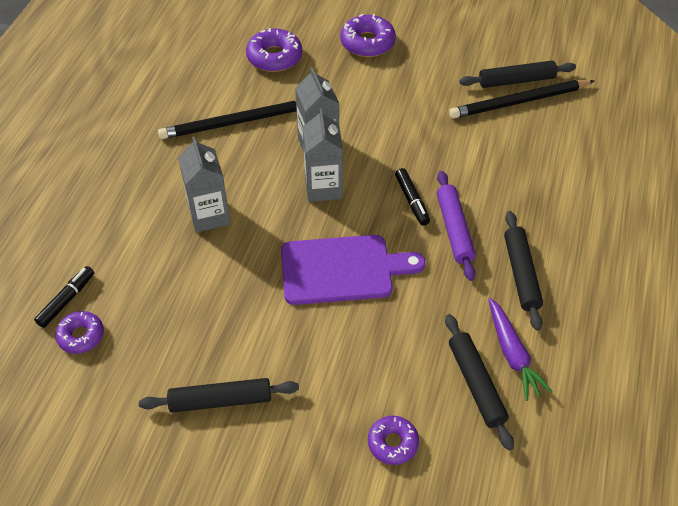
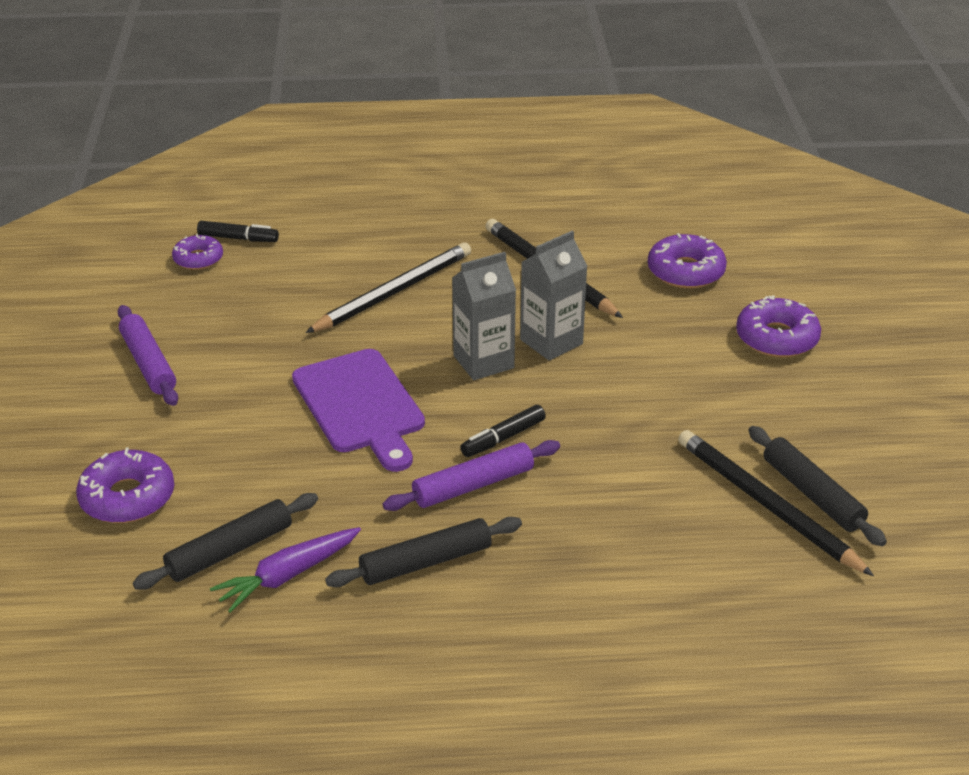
camera: 70 degrees right, 15 degrees down
black rolling pin [139,378,299,413] -> purple rolling pin [118,305,178,406]
grey carton [178,137,231,233] -> black pencil [305,242,471,333]
purple donut [368,415,419,465] -> purple donut [76,448,174,523], size x1.54

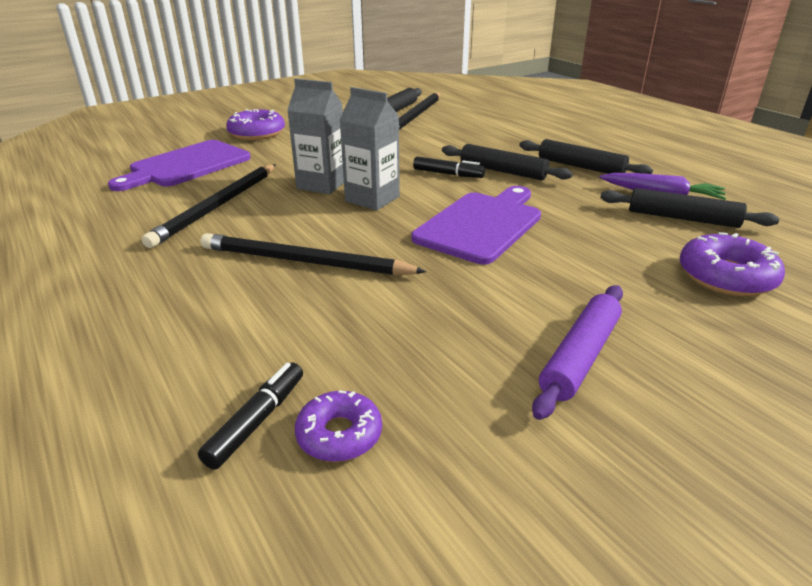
camera: 120 degrees left, 5 degrees down
black marker [197,221,279,242] -> black marker turned 45 degrees clockwise [198,362,303,470]
purple rolling pin [383,440,560,511] -> black rolling pin [442,144,573,180]
purple donut [648,233,727,289] -> purple cutting board [108,140,251,191]

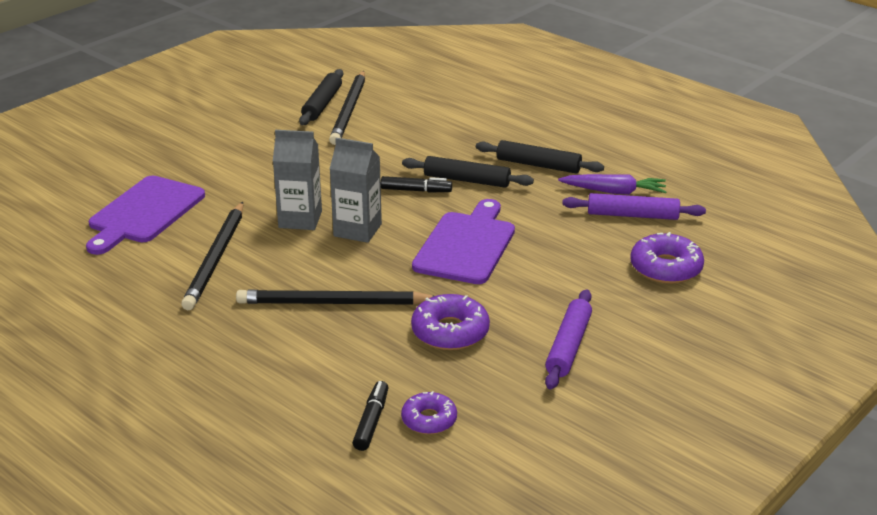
camera: 15 degrees left, 0 degrees up
purple donut [226,109,285,140] -> purple donut moved to [411,294,490,350]
black rolling pin [600,188,779,228] -> purple rolling pin [562,193,706,220]

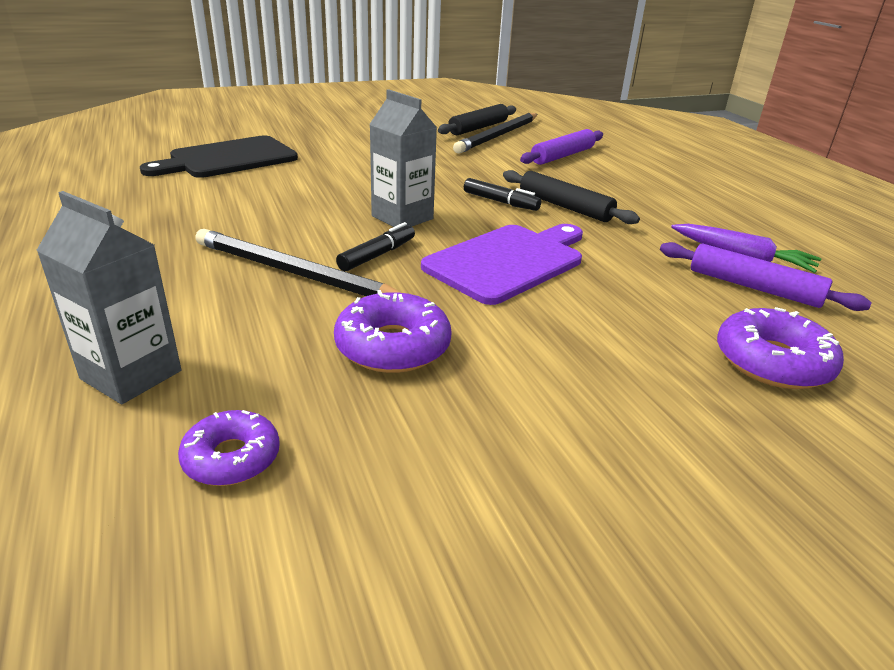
camera: 25 degrees right, 0 degrees up
purple cutting board [86,176,205,255] -> black cutting board [140,135,298,178]
black pencil [181,202,243,310] -> none
grey carton [273,130,322,230] -> grey carton moved to [36,191,181,404]
black marker [353,381,389,451] -> black marker moved to [336,222,415,271]
black rolling pin [476,140,604,173] -> none
purple rolling pin [545,289,592,389] -> purple rolling pin moved to [520,129,603,165]

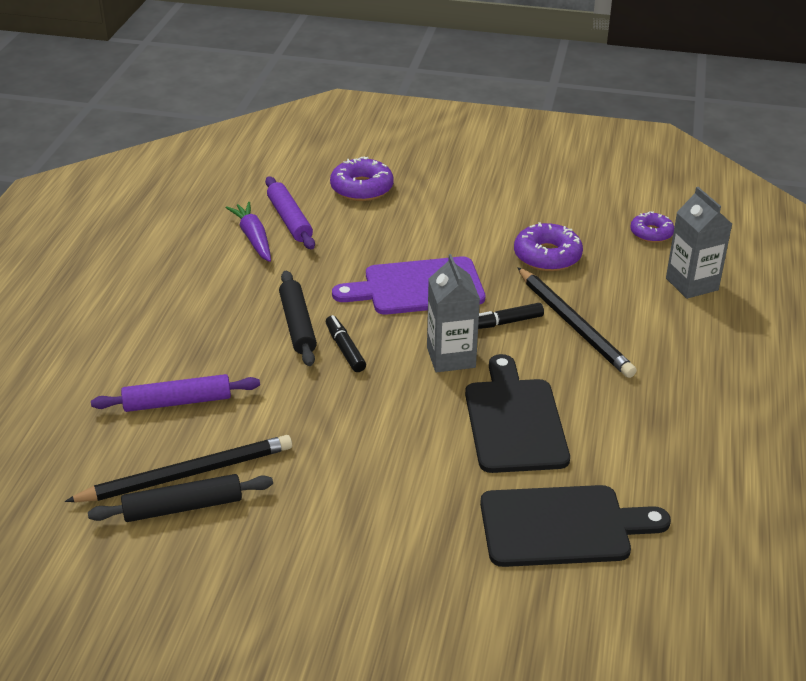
camera: 145 degrees left, 5 degrees up
none -> black cutting board [465,354,570,473]

